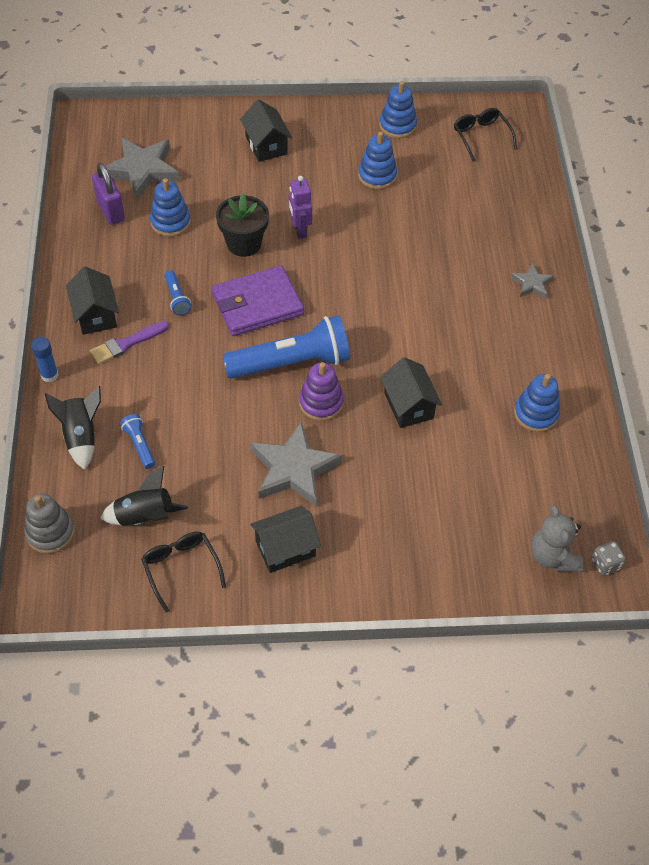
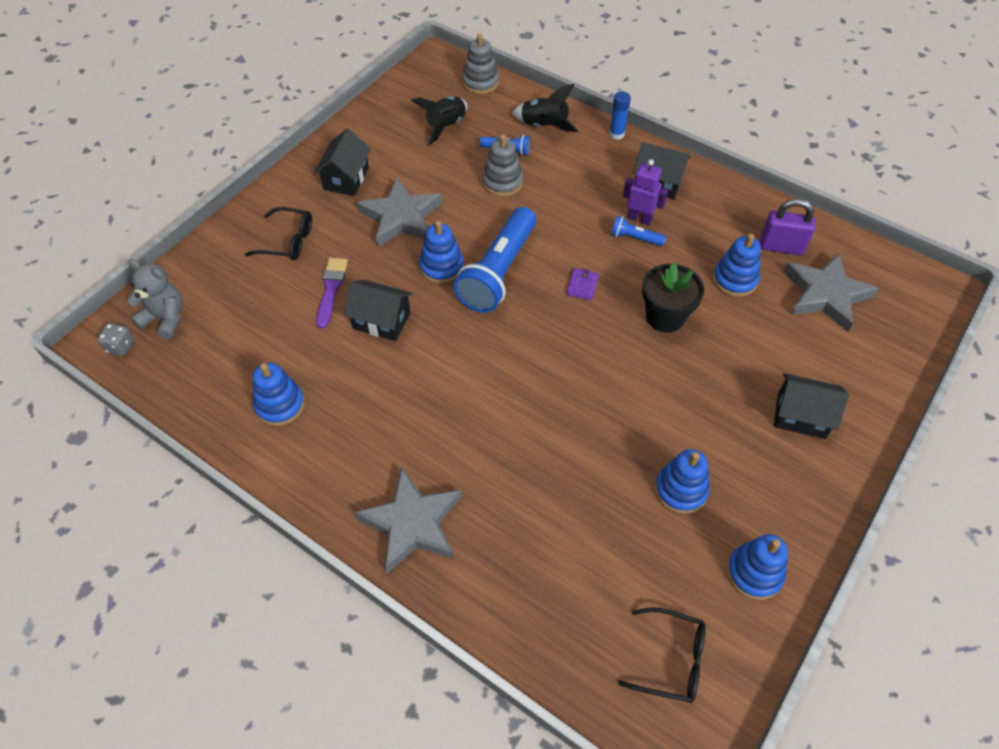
camera: 130 degrees right, 0 degrees up
purple brush [90,321,169,365] -> purple brush moved to [316,258,348,328]
black glasses [141,532,226,612] -> black glasses moved to [245,207,312,260]
purple wallet [212,266,304,336] -> purple wallet [566,268,599,300], size x0.40
purple robot [289,176,312,239] -> purple robot moved to [623,159,668,225]
purple stacking toy [299,362,344,421] -> blue stacking toy [419,221,464,284]
grey star [511,263,554,298] -> grey star [354,467,462,574], size x1.94
none -> grey stacking toy [482,134,523,197]

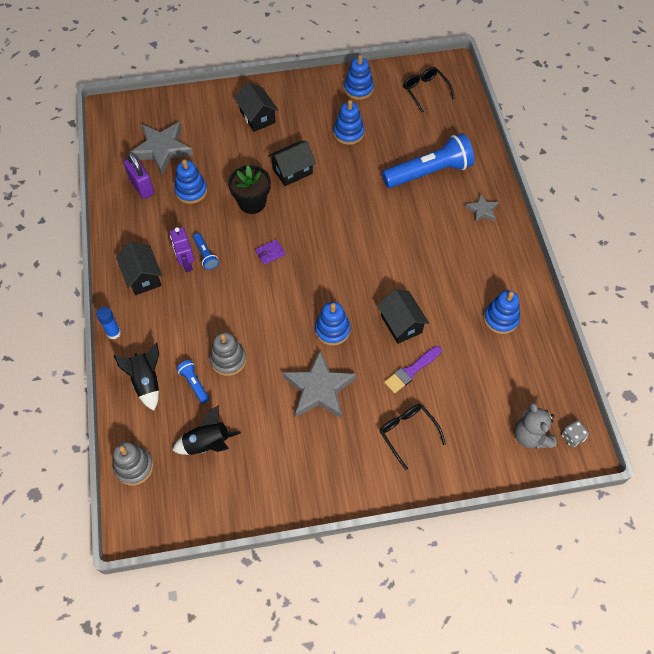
camera: 135 degrees left, 5 degrees up
black house [314,129,371,196] -> black house moved to [268,141,316,186]
grey star [354,467,462,574] -> grey star [465,193,499,223], size x0.52
blue flashlight [453,207,536,313] -> blue flashlight moved to [382,133,474,188]

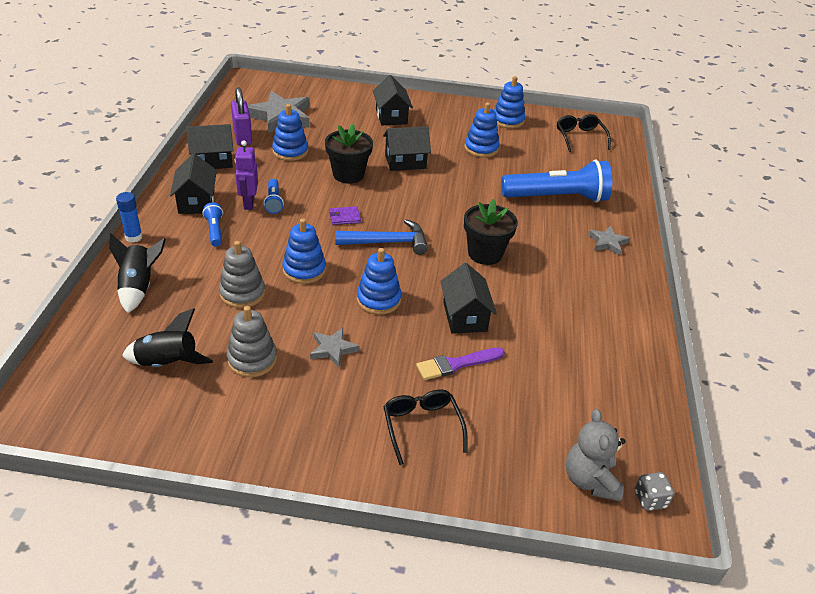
camera: 15 degrees right, 20 degrees down
grey stacking toy [113,442,153,486] -> grey stacking toy moved to [227,306,277,377]
blue flashlight [177,360,209,404] -> blue flashlight moved to [202,202,223,247]
grey star [283,350,356,418] -> grey star [310,328,359,368], size x0.52
blue stacking toy [484,290,520,334] -> blue stacking toy moved to [282,218,326,284]
none -> black house [186,124,234,169]
none -> blue hammer [335,219,428,255]
none -> black flower pot [464,199,518,265]

